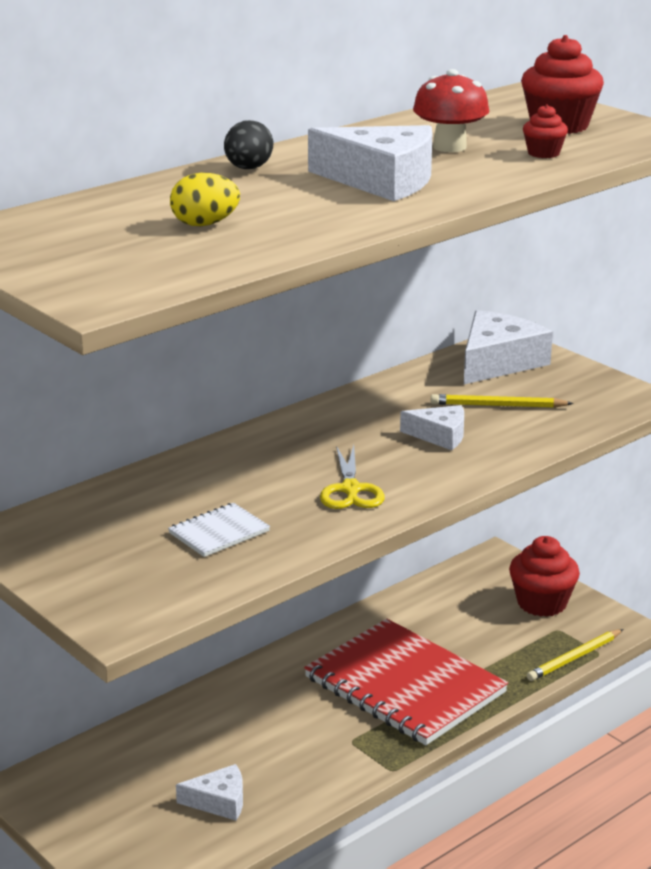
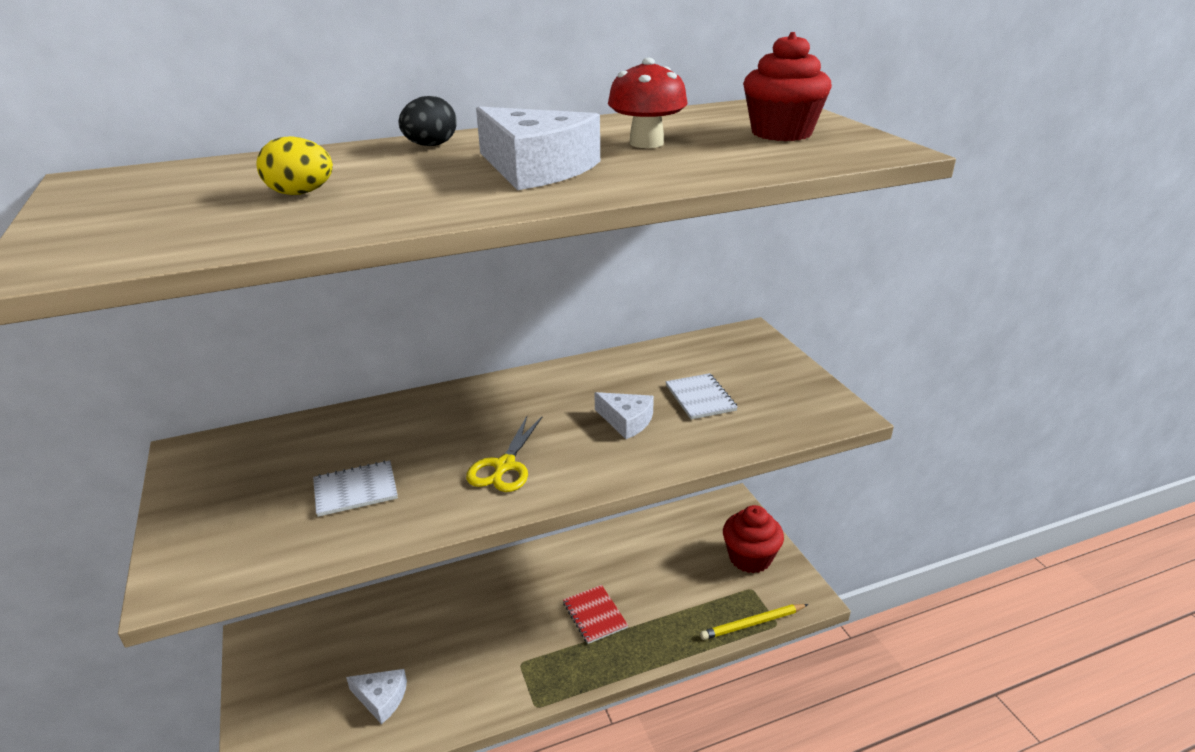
camera: 20 degrees right, 5 degrees up
red notebook [304,619,508,745] -> red notebook [563,585,628,644], size x0.42
yellow pencil [431,394,573,408] -> white notebook [666,373,738,419]
white cheese [464,310,553,384] -> none
red cupcake [523,104,568,158] -> none

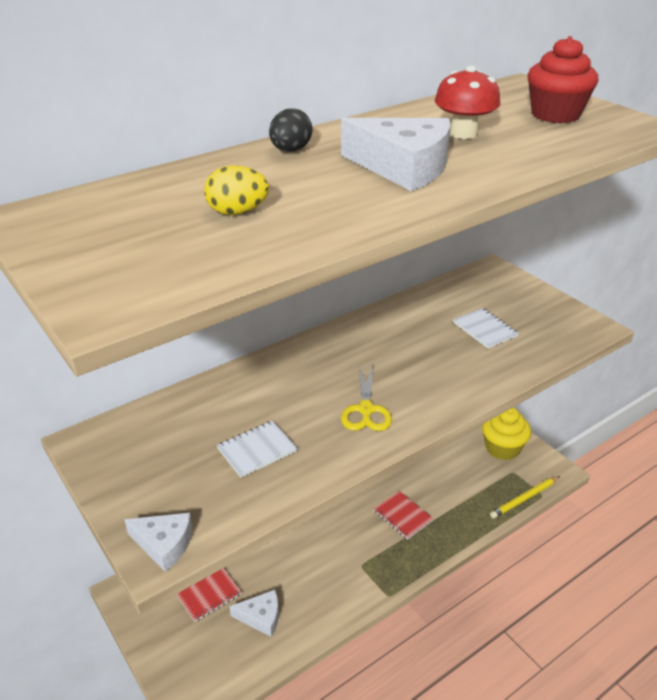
camera: 15 degrees left, 5 degrees up
white cheese [595,392,654,439] -> white cheese moved to [124,513,193,572]
red cupcake [723,505,784,573] -> yellow cupcake [482,407,531,460]
none -> red notebook [176,568,242,622]

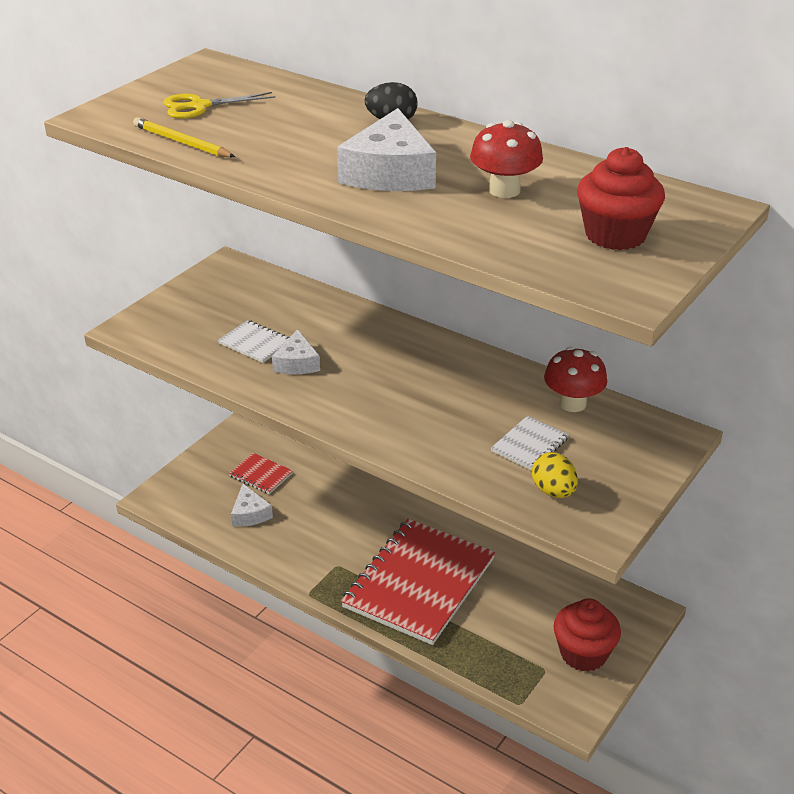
camera: 70 degrees right, 0 degrees up
white cheese [124,513,193,572] -> white cheese moved to [272,329,320,374]
yellow egg [204,166,269,215] -> yellow egg moved to [532,452,578,498]
yellow scissors [341,364,392,431] -> yellow scissors moved to [163,92,275,119]
red notebook [374,491,434,539] -> red notebook [341,519,495,645], size x2.38
yellow cupcake [482,407,531,460] -> red cupcake [553,598,621,672]
yellow pencil [490,476,560,519] -> yellow pencil moved to [133,117,235,158]
none -> red mushroom [544,347,607,412]

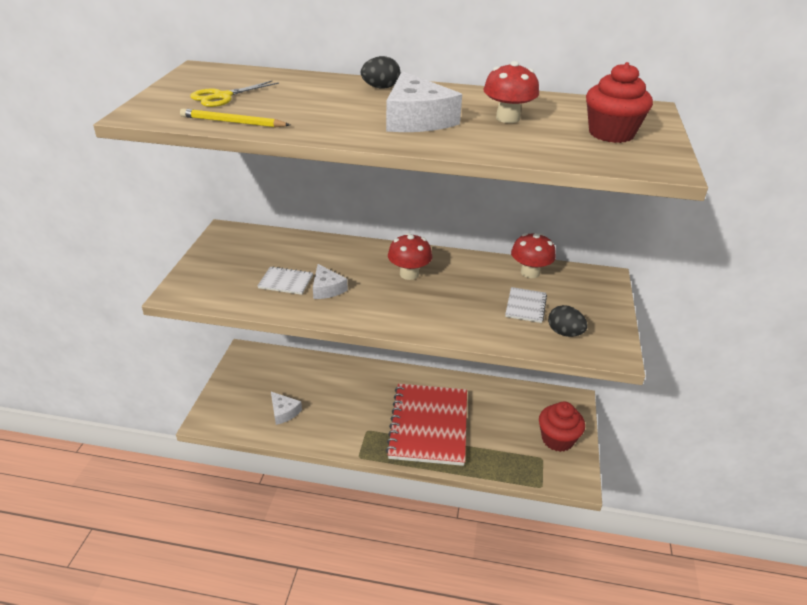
camera: 25 degrees left, 0 degrees up
red notebook [229,453,293,494] -> none
yellow egg [532,452,578,498] -> black egg [548,305,588,337]
none -> red mushroom [388,233,433,280]

